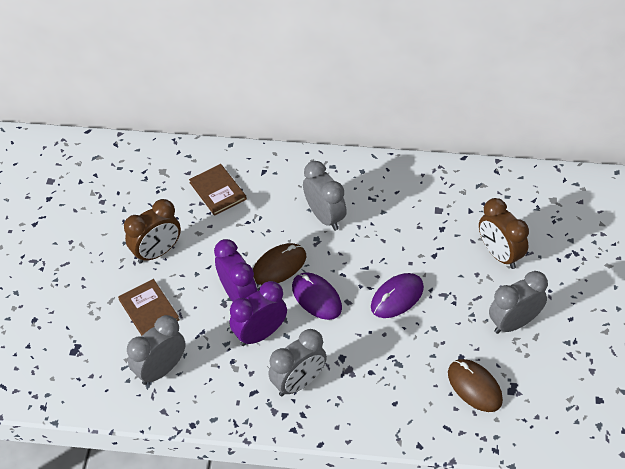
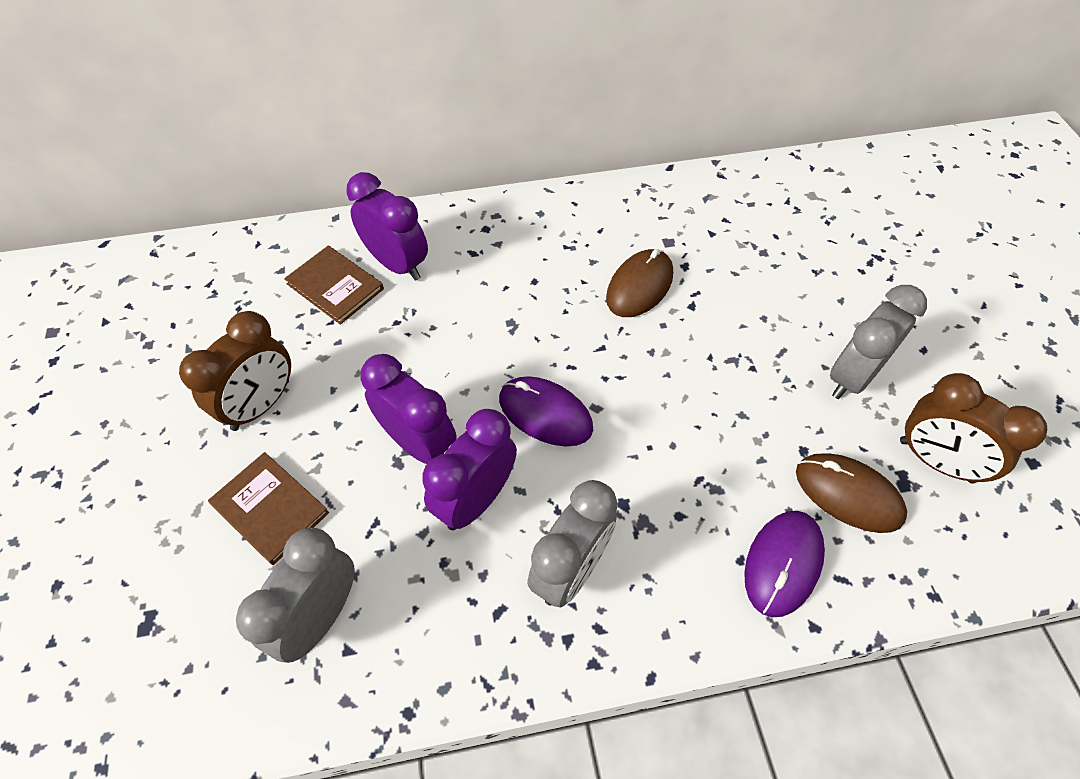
camera: 20 degrees left, 5 degrees up
brown mouse [253,243,306,285] -> brown mouse moved to [606,249,673,317]
grey clock [303,161,347,231] -> none
purple mouse [371,273,424,318] -> purple mouse moved to [744,511,825,617]
brown clock [479,198,529,269] -> brown clock moved to [900,373,1047,484]
none -> purple clock [346,172,428,281]

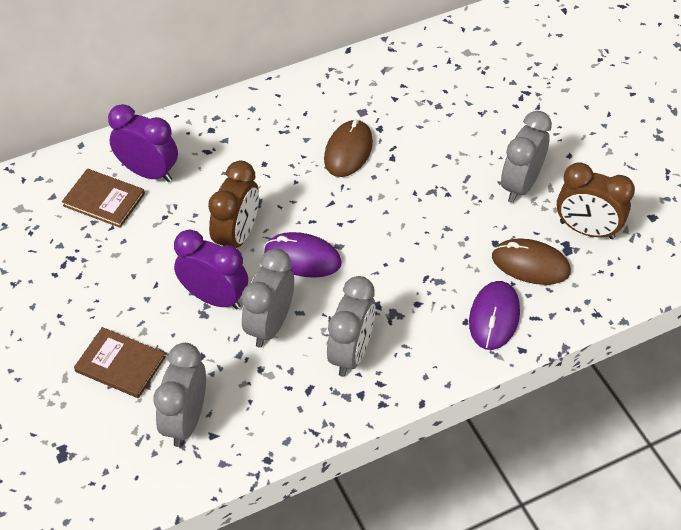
camera: 15 degrees left, 5 degrees down
brown clock [179,311,291,431] -> brown clock moved to [208,161,259,248]
purple clock [423,409,517,530] -> grey clock [241,249,294,347]

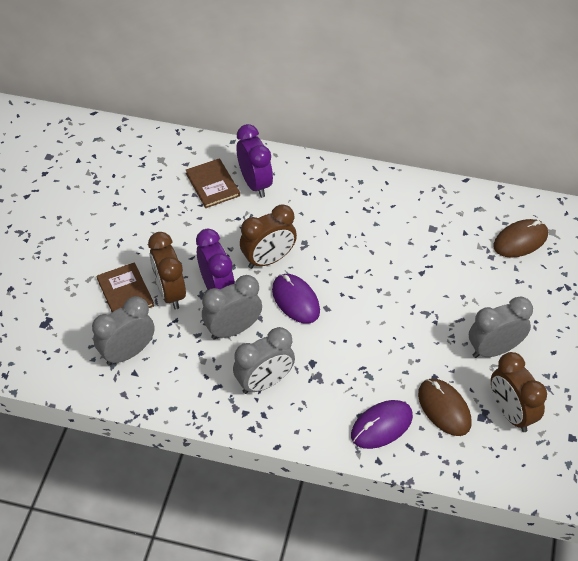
camera: 40 degrees right, 0 degrees up
brown mouse [324,120,373,177] -> brown mouse moved to [494,219,548,258]
none -> brown clock [148,232,186,309]

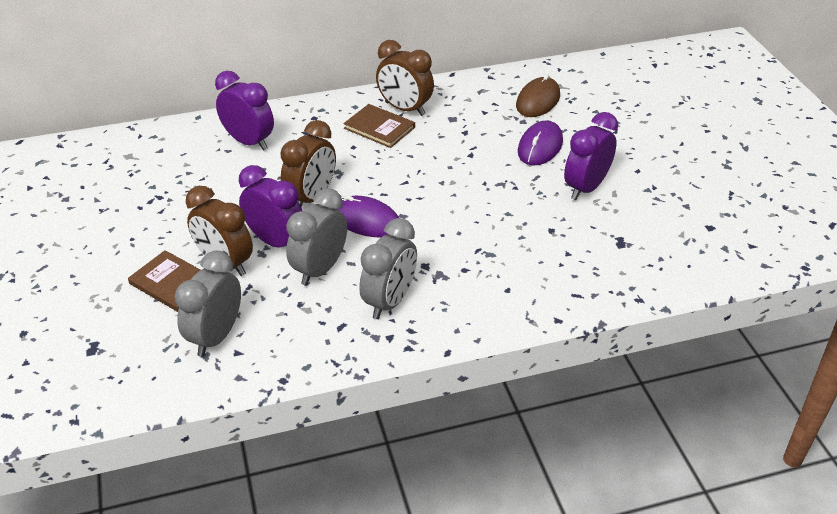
camera: 30 degrees left, 10 degrees down
brown book [186,158,240,208] -> brown book moved to [344,104,415,148]
purple mouse [351,400,413,449] -> purple mouse moved to [518,120,563,165]
brown mouse [418,379,471,436] -> none
grey clock [469,297,533,358] -> purple clock [564,112,618,200]
brown clock [491,352,547,432] -> brown clock moved to [376,40,434,116]

